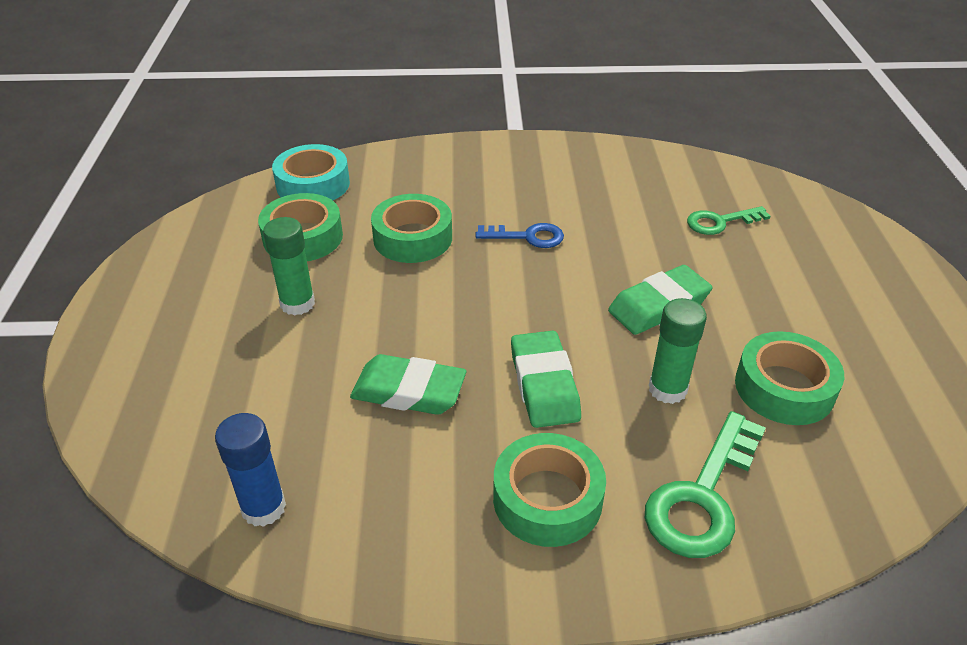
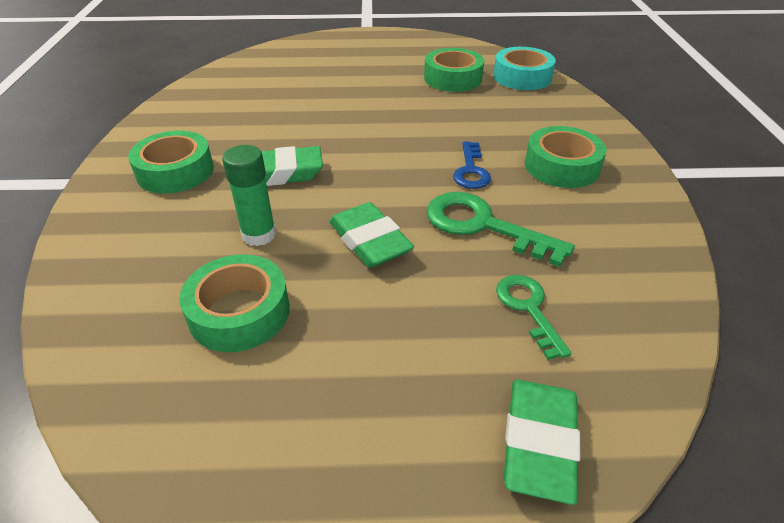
camera: 90 degrees right, 0 degrees up
blue glue stick [215,413,286,527] -> none
green glue stick [263,217,315,316] -> none
green eraser [350,354,466,415] -> green eraser moved to [503,380,580,505]
green tape [371,194,452,263] -> green tape moved to [525,126,607,188]
green key [645,411,766,558] -> green key moved to [427,192,575,267]

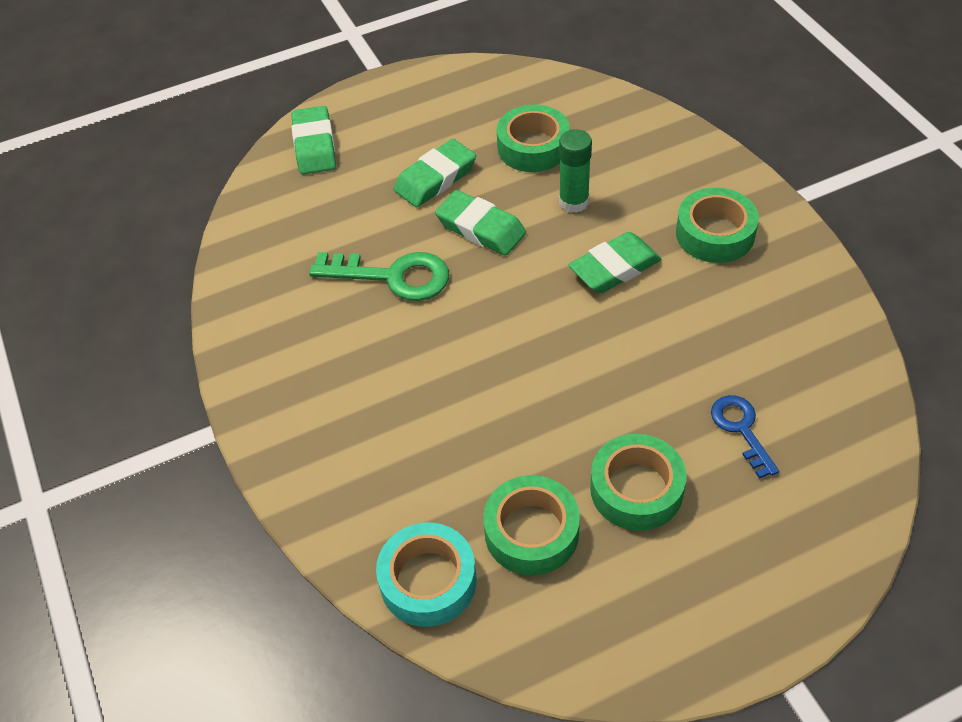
camera: 160 degrees right, 10 degrees up
blue key [453,141,491,189] -> blue key moved to [711,395,779,479]
green key [496,275,571,360] -> none
green tape [525,126,607,188] -> green tape moved to [590,434,687,531]
none -> green eraser [394,139,476,207]

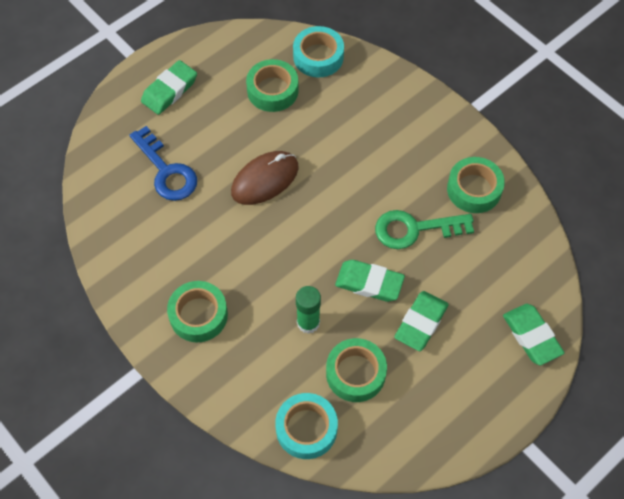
camera: 160 degrees right, 10 degrees up
green eraser [568,232,661,293] -> green eraser moved to [141,60,197,115]
green tape [590,434,687,531] -> green tape moved to [447,157,505,213]
blue key [711,395,779,479] -> blue key [129,126,197,201], size x1.60
none -> brown mouse [231,151,299,205]
none -> turquoise tape [275,393,338,459]

